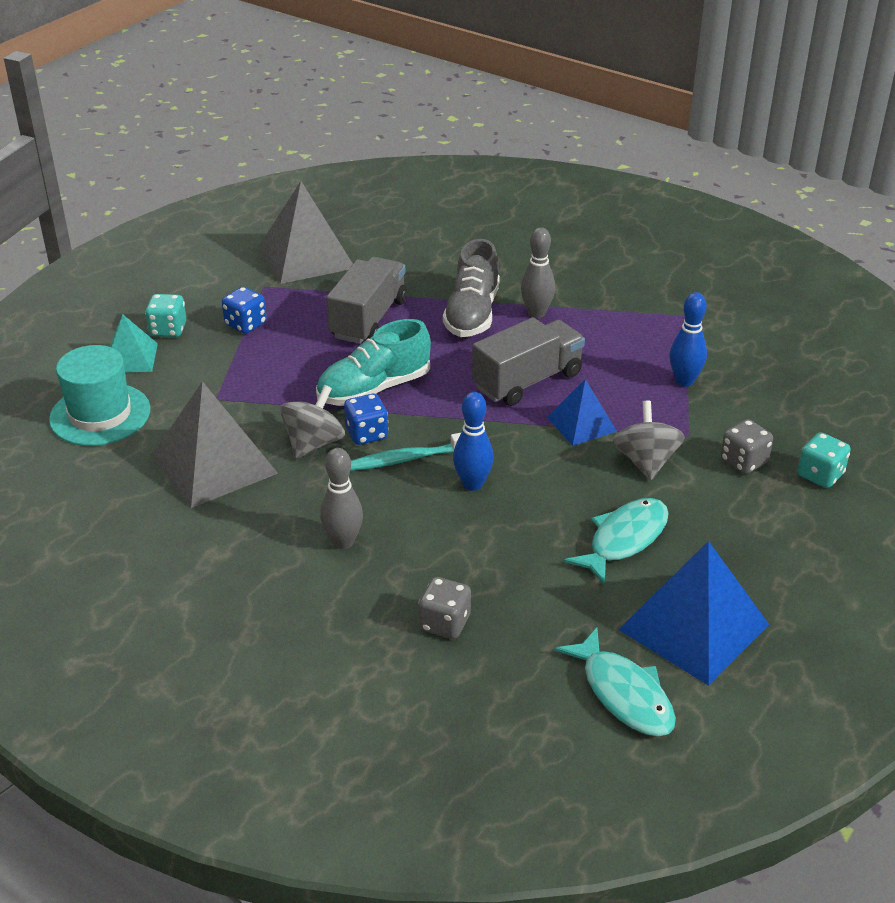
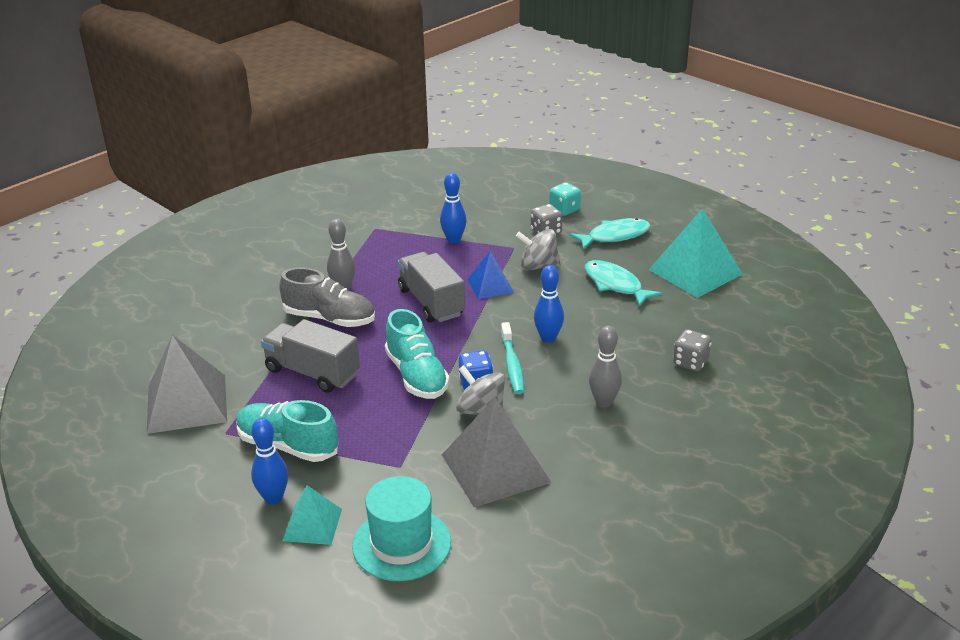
camera: 80 degrees left, 5 degrees down
turquoise dice [145,294,187,337] -> blue bowling pin [251,418,288,505]
blue dice [222,287,267,334] -> turquoise shoe [236,400,338,462]
turquoise fish [555,628,676,737] -> turquoise fish moved to [569,218,651,250]
blue pyramid [618,541,769,686] -> turquoise pyramid [649,208,743,298]

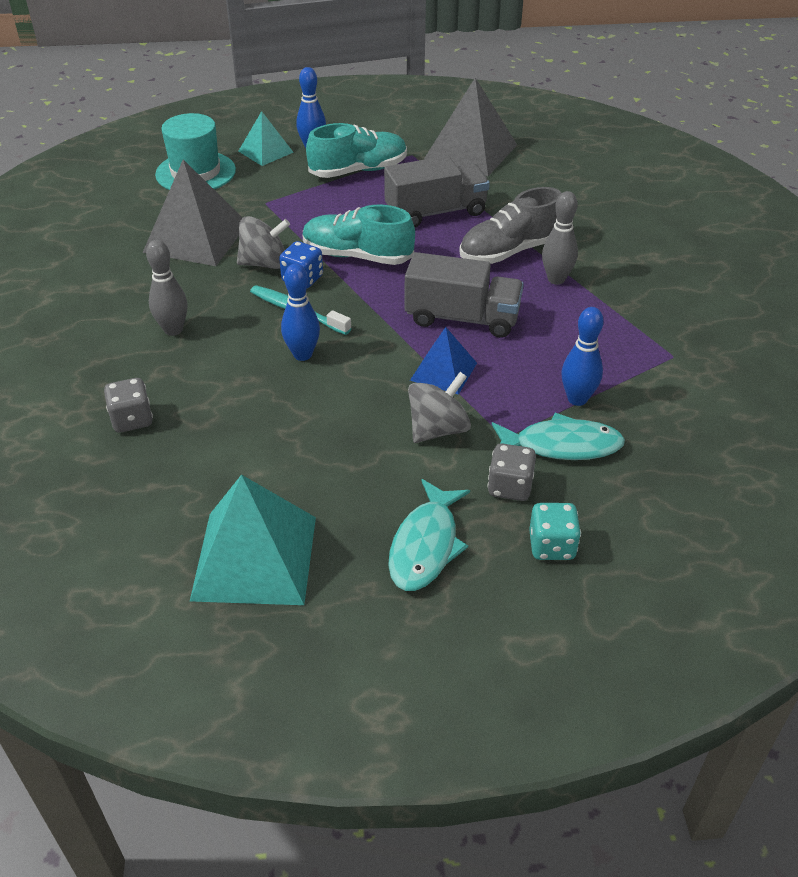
camera: 130 degrees right, 10 degrees up
turquoise fish [585,260,662,307] -> turquoise fish moved to [492,413,625,460]

